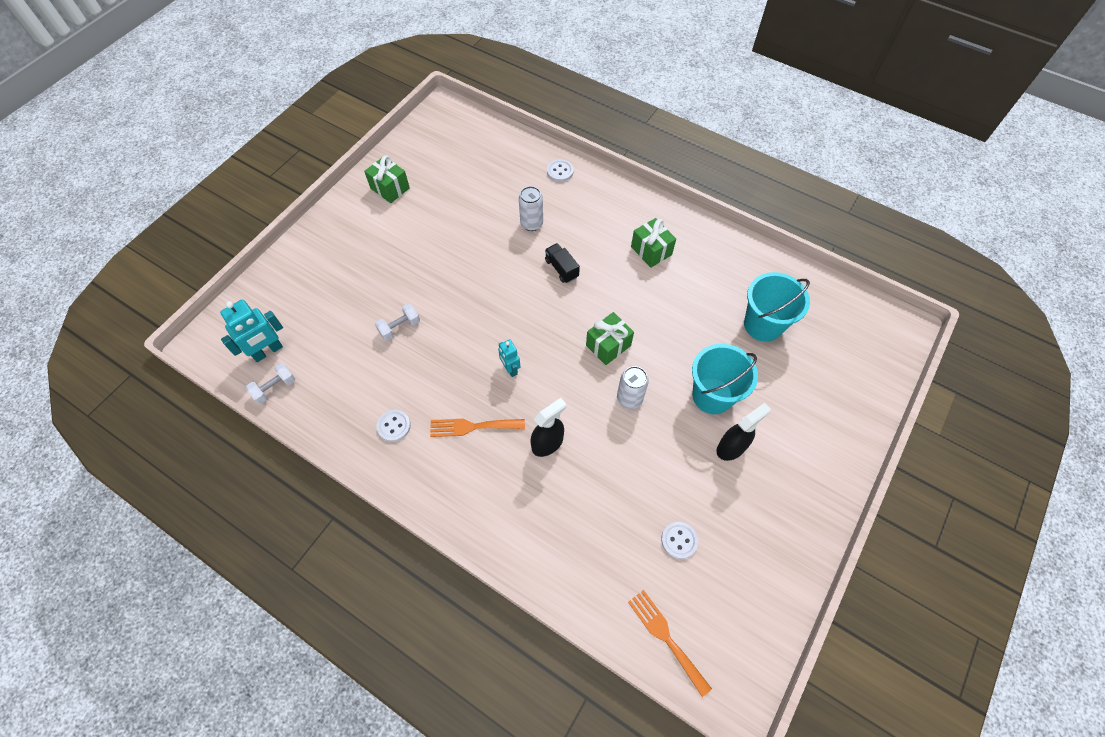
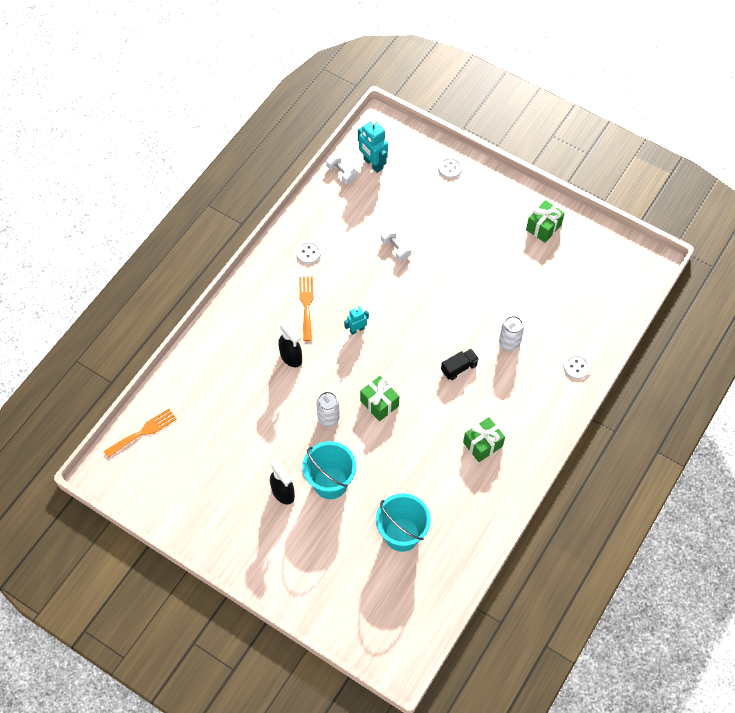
camera: 90 degrees right, 0 degrees up
white button [661,522,698,559] -> white button moved to [438,157,462,178]

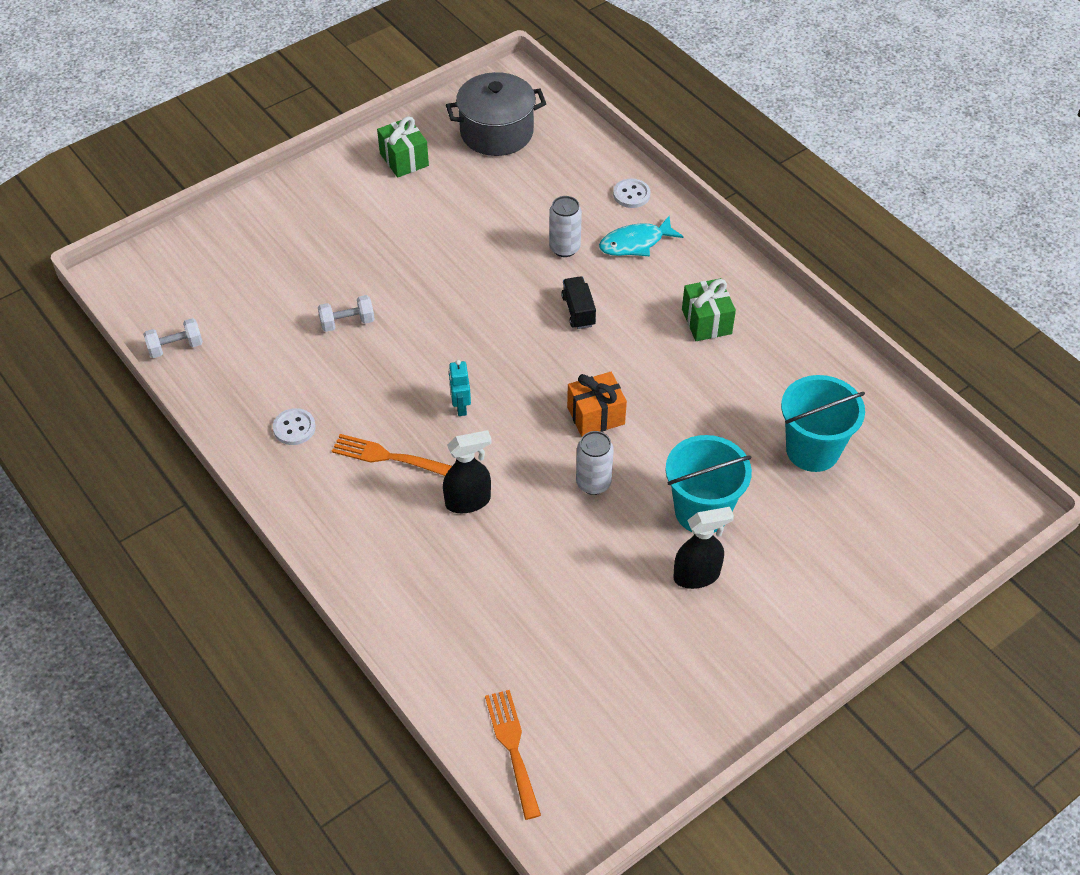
camera: 70 degrees left, 10 degrees down
turquoise robot [358,120,388,173] -> none
green gift [360,376,399,421] -> orange gift [567,372,627,437]
white button [438,157,462,178] -> none
none -> grey pot [446,72,546,156]
none -> turquoise fish [599,216,683,256]

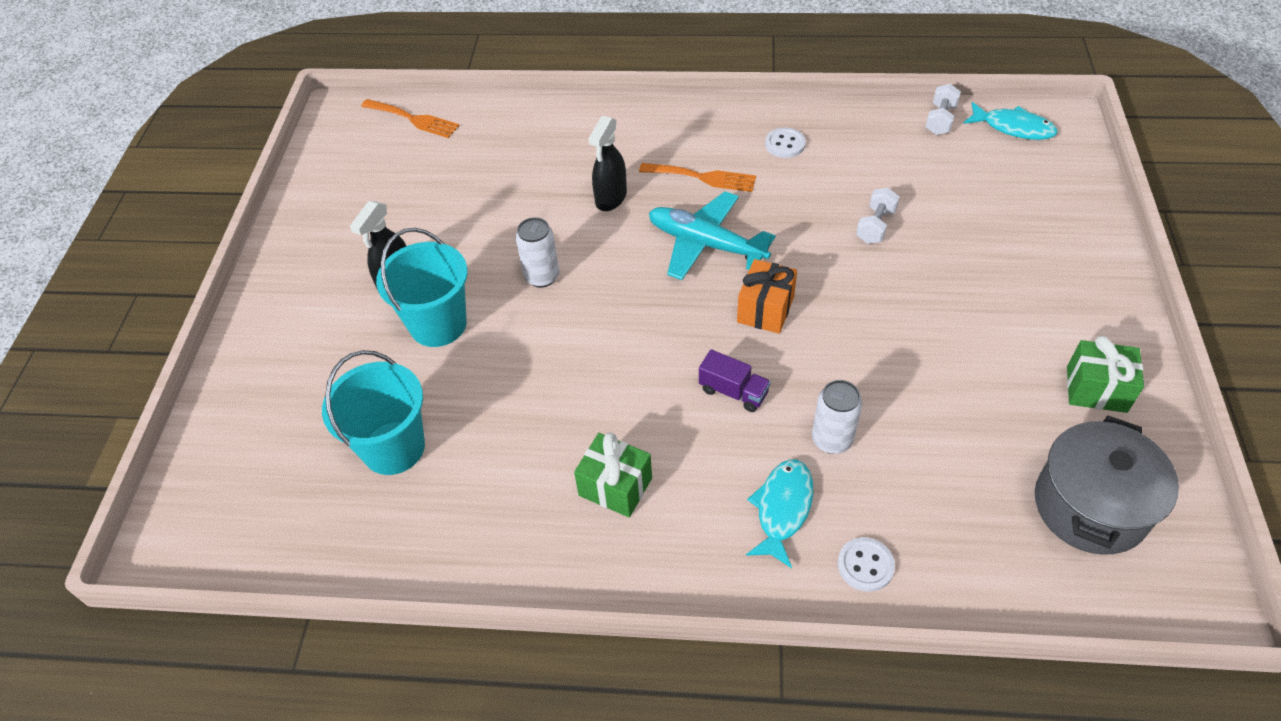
camera: 135 degrees right, 0 degrees up
orange fork [332,434,452,476] -> orange fork turned 45 degrees clockwise [639,163,756,192]
turquoise robot [449,360,471,416] -> turquoise plane [649,191,776,280]
black truck [561,276,596,329] -> purple truck [699,349,771,412]
orange gift [567,372,627,437] -> orange gift moved to [737,259,797,334]
none -> turquoise fish [963,102,1058,140]

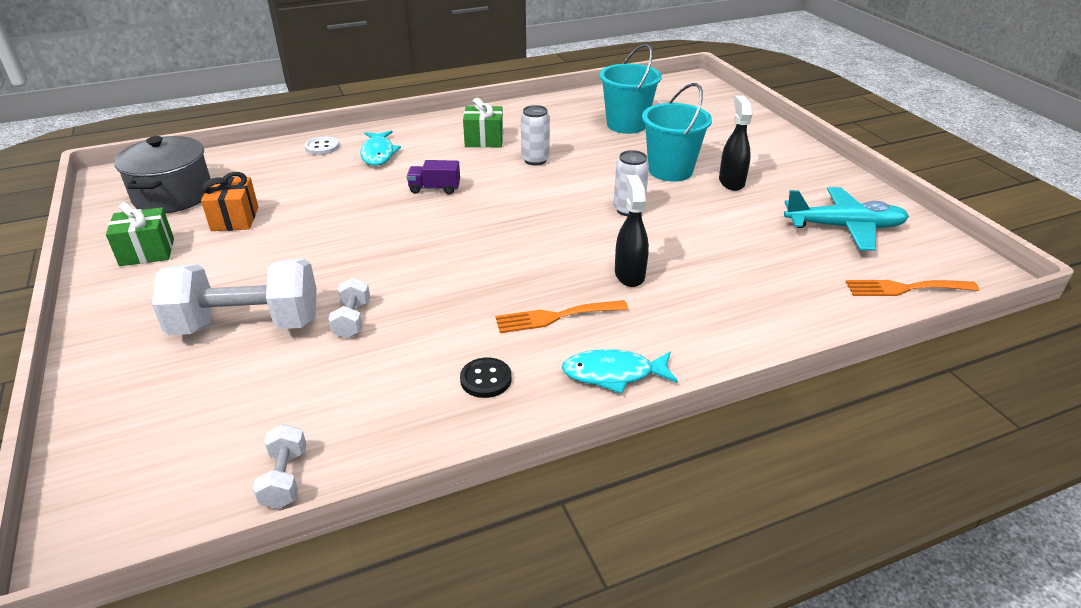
camera: 150 degrees right, 15 degrees down
turquoise plane [649,191,776,280] -> turquoise plane moved to [784,187,909,251]
orange gift [737,259,797,334] -> orange gift moved to [201,172,258,231]
white button [765,128,806,158] -> black button [460,358,512,398]
white can [812,380,862,454] -> white can moved to [521,105,550,165]
turquoise fish [963,102,1058,140] -> turquoise fish moved to [562,349,678,394]
none -> white dumbbell [152,259,317,335]

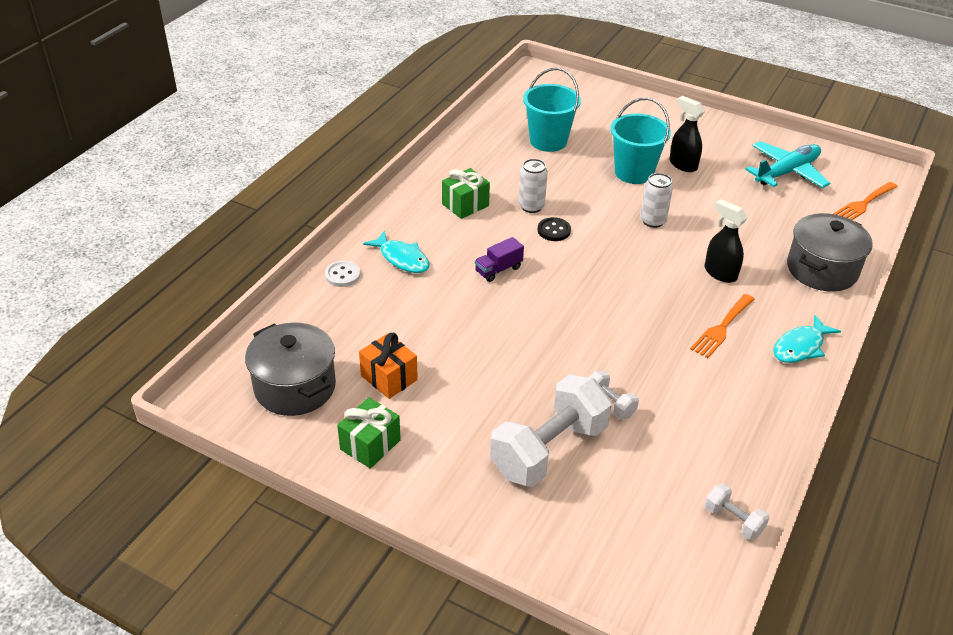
camera: 40 degrees left, 5 degrees up
black button [460,358,512,398] -> black button moved to [538,217,571,241]
none -> grey pot [787,213,873,292]

